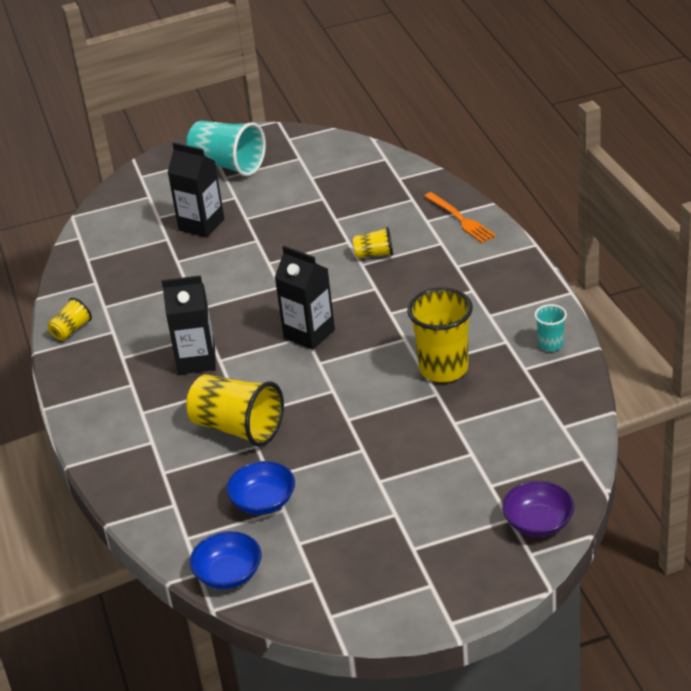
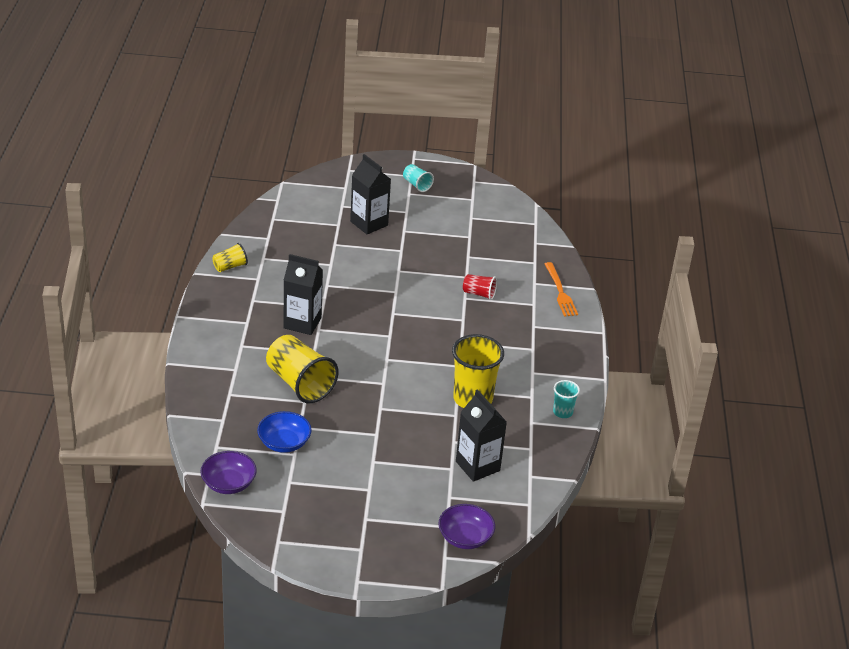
camera: 15 degrees right, 0 degrees up
turquoise cup [186,121,266,176] -> turquoise cup [403,164,434,192], size x0.50
blue bowl [190,531,261,589] -> purple bowl [201,451,257,494]
black carton [275,246,335,350] -> black carton moved to [456,390,507,482]
yellow cup [353,227,393,258] -> red cup [463,274,497,300]

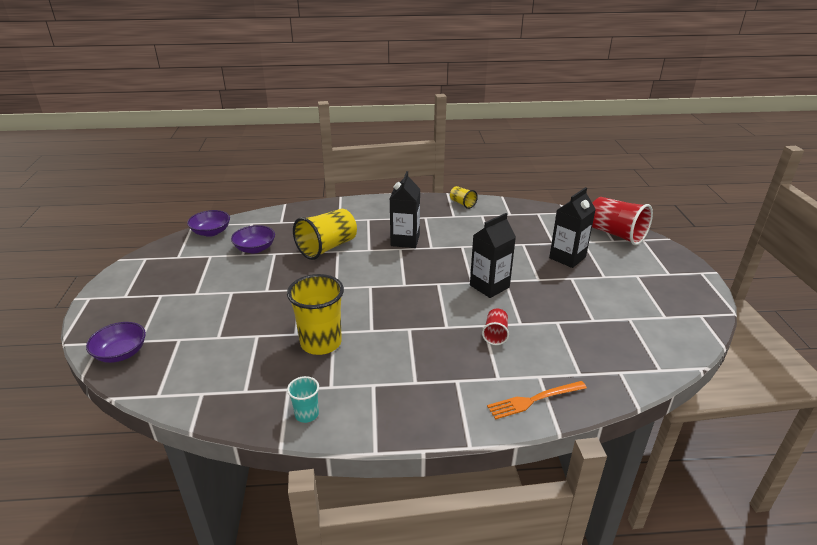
camera: 85 degrees right, 5 degrees down
blue bowl [257,411,311,453] -> purple bowl [231,225,275,253]
turquoise cup [403,164,434,192] -> none
black carton [456,390,507,482] -> black carton moved to [470,213,516,298]
none -> red cup [592,197,653,245]

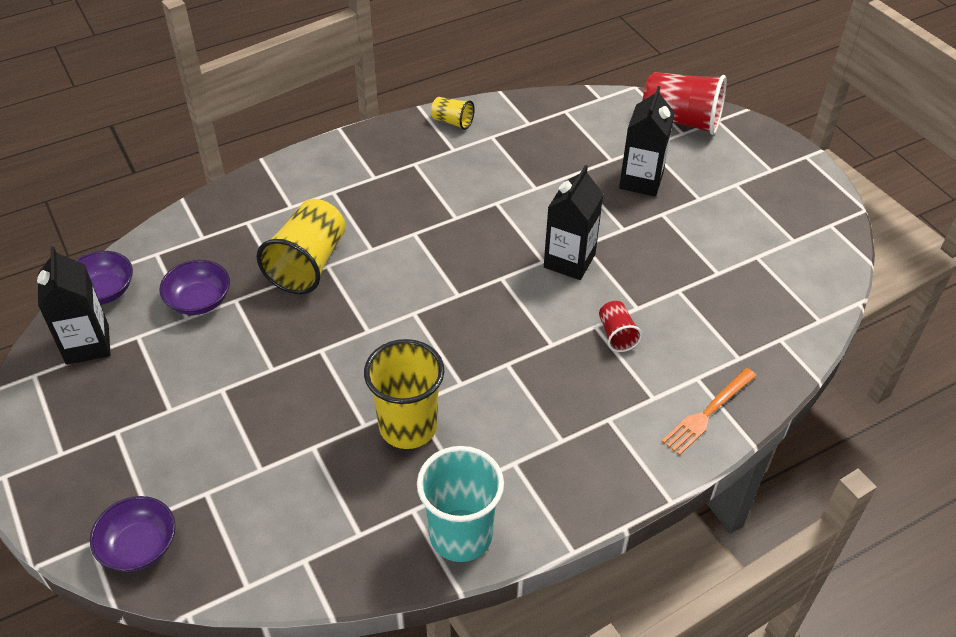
camera: 25 degrees left, 15 degrees up
turquoise cup [287,376,319,423] -> turquoise cup [417,446,504,562], size x1.99
black carton [390,171,420,248] -> black carton moved to [37,246,111,365]

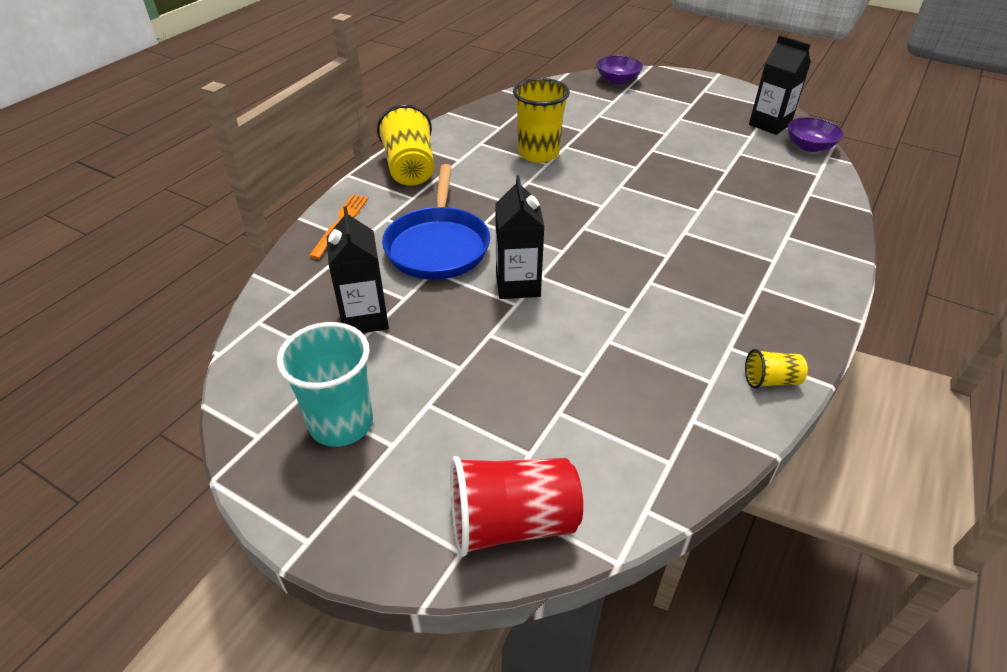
camera: 150 degrees right, 5 degrees down
purple bowl [159,260,230,315] -> none
yellow cup [257,199,346,294] -> yellow cup moved to [377,104,434,186]
turquoise cup [417,446,504,562] -> turquoise cup moved to [277,322,373,447]
red cup [599,301,642,352] -> blue pan [382,164,490,280]
black carton [619,86,675,196] -> black carton moved to [327,206,389,333]

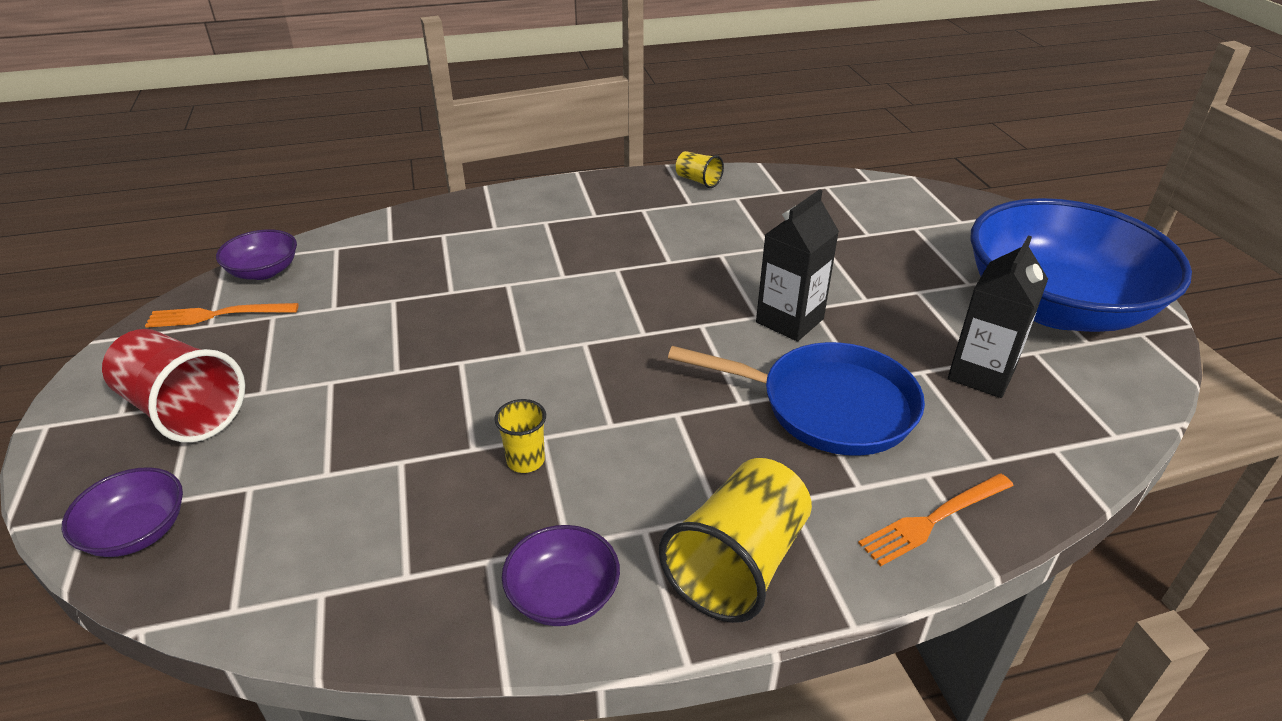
camera: 135 degrees left, 5 degrees down
turquoise cup [277,322,373,447] -> blue bowl [970,198,1192,332]
blue pan [382,164,490,280] -> blue pan turned 60 degrees clockwise [668,342,925,456]
red cup [450,456,583,557] -> red cup moved to [102,329,245,443]
yellow cup [513,78,570,163] -> yellow cup [494,399,546,473], size x0.50
black carton [749,35,811,135] -> orange fork [145,303,299,328]
none -> purple bowl [502,525,620,626]

